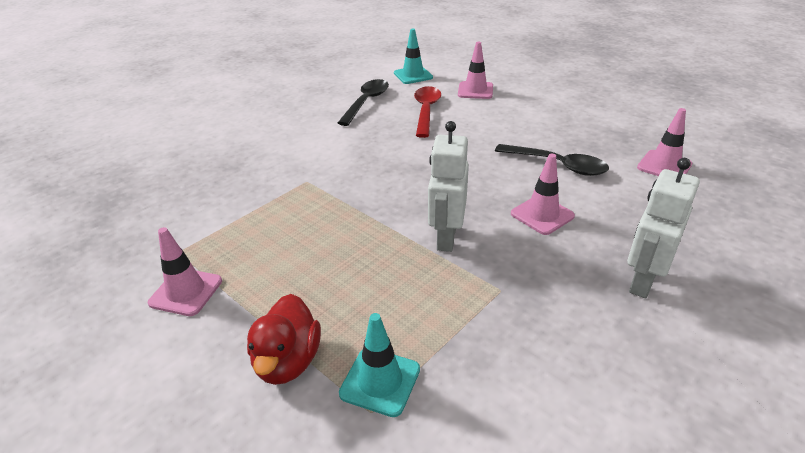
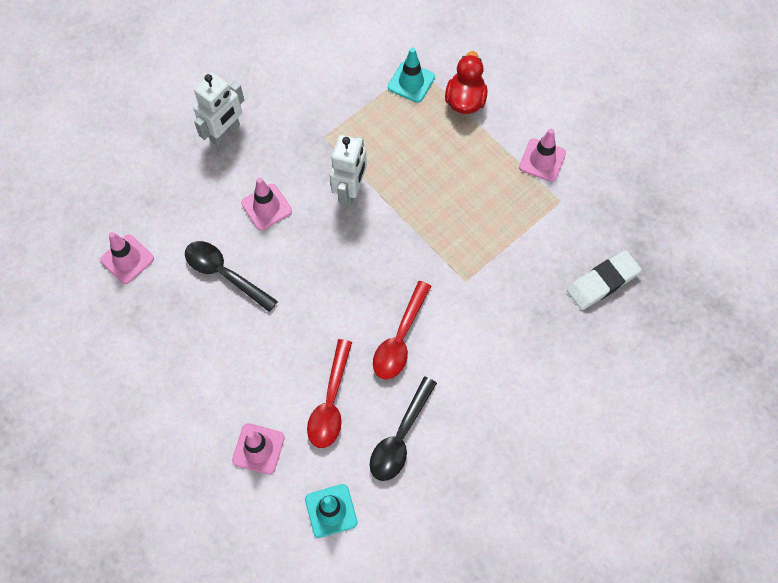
camera: 175 degrees left, 30 degrees up
none -> red spoon [373,281,431,379]
none -> white eraser [567,250,642,310]

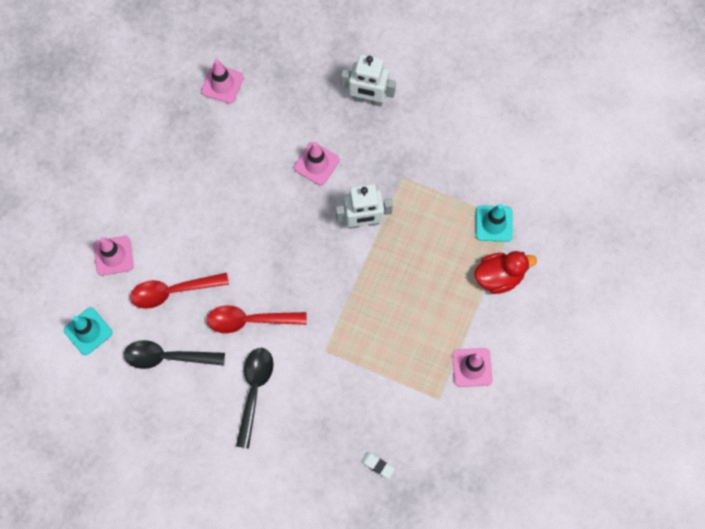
camera: 65 degrees right, 5 degrees up
black spoon [185,241,278,312] -> black spoon moved to [236,348,274,449]
white eraser [567,250,642,310] -> white eraser [361,452,395,479], size x0.49

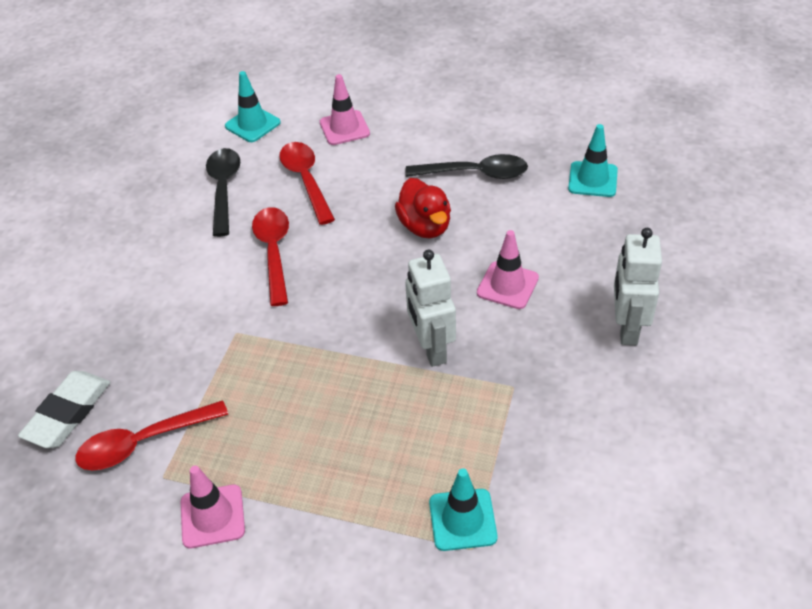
camera: 85 degrees right, 25 degrees down
pink traffic cone [201,59,244,104] -> turquoise traffic cone [568,124,618,197]
black spoon [236,348,274,449] -> black spoon moved to [405,154,528,179]
white eraser [361,452,395,479] -> white eraser [18,371,110,448], size x2.05
red duck [474,251,537,294] -> red duck moved to [395,178,451,238]
none -> red spoon [75,400,228,470]

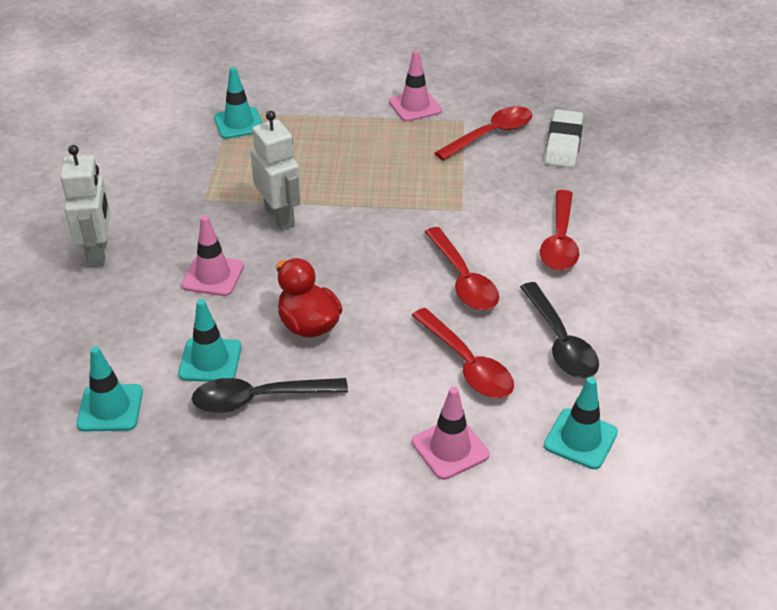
camera: 165 degrees right, 5 degrees down
none -> turquoise traffic cone [178,299,242,382]
none -> red spoon [540,190,579,271]

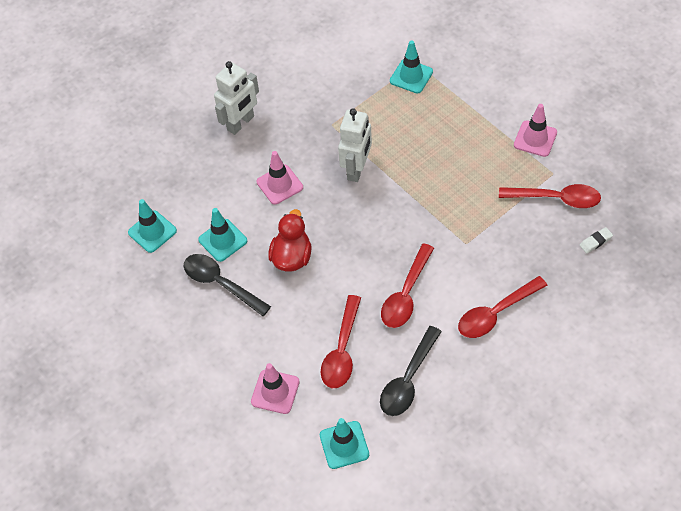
camera: 50 degrees right, 15 degrees up
white eraser [545,109,583,168] -> white eraser [579,227,613,253], size x0.49

